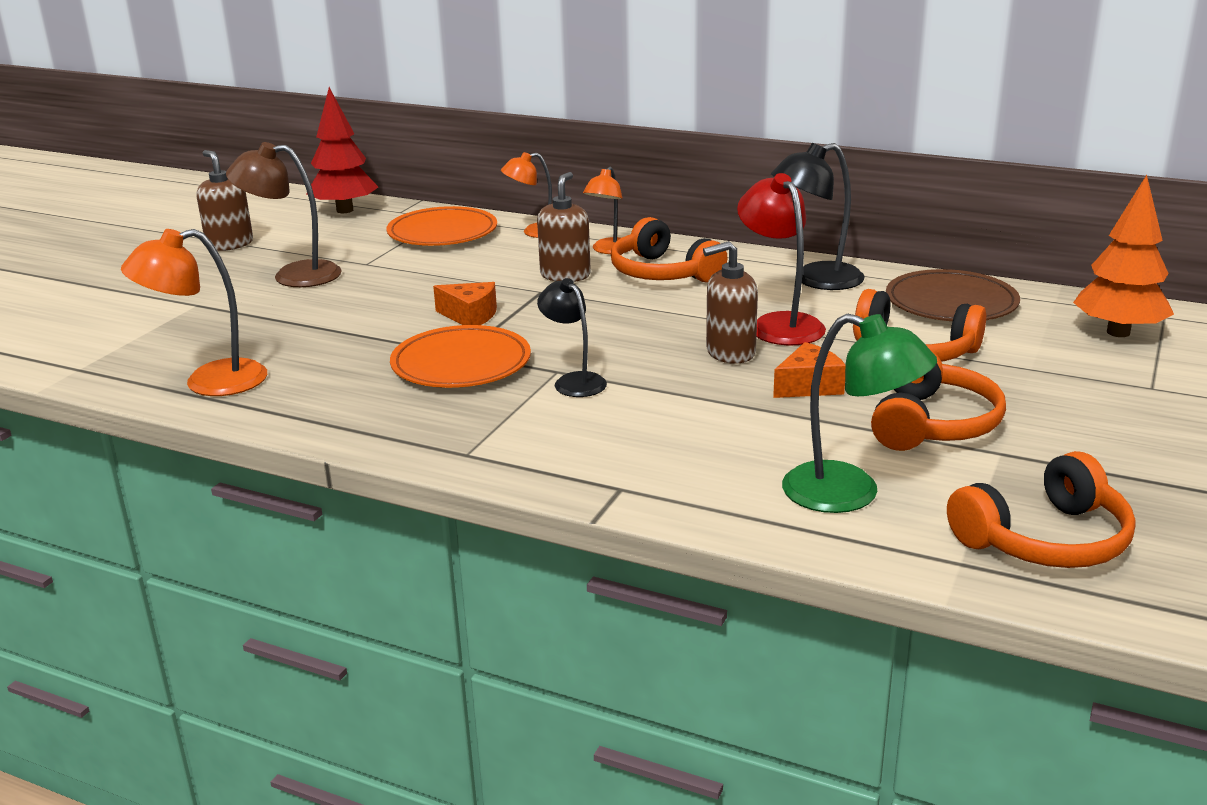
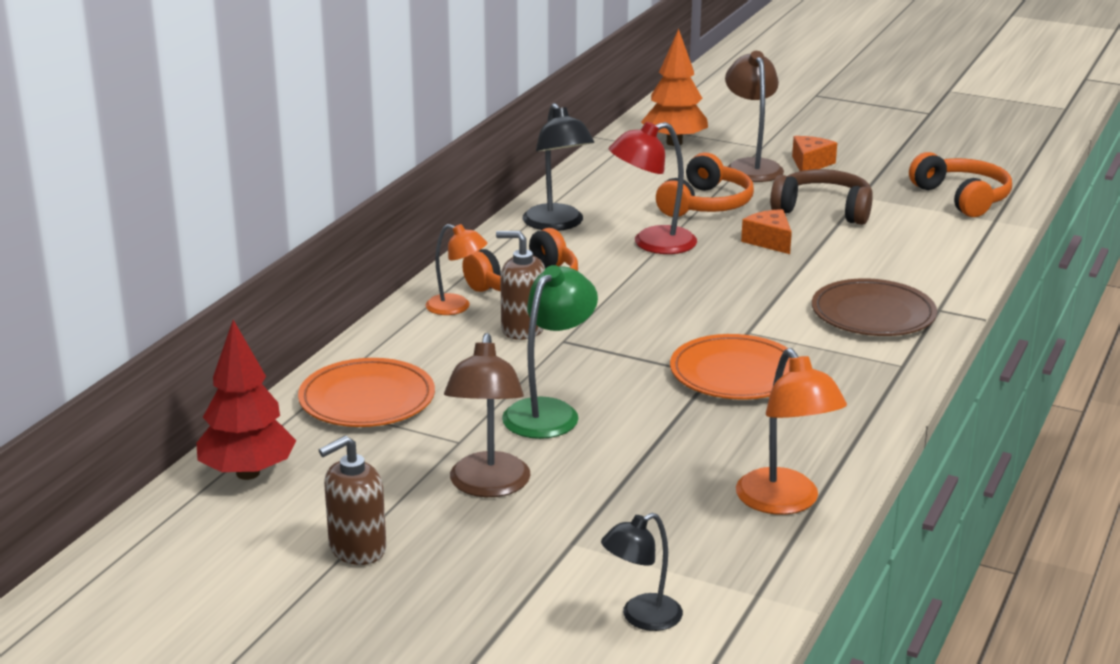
camera: 90 degrees left, 0 degrees up
orange cheese [433,282,497,325] -> orange cheese moved to [792,136,837,171]
orange lamp [501,152,552,238] -> none
black lamp [537,278,607,397] -> black lamp moved to [601,513,683,631]
brown soap dispenser [703,241,758,364] -> none
green lamp [782,314,937,513] -> green lamp moved to [502,265,598,439]
orange headphones [871,351,1006,451] -> brown headphones [770,169,873,225]
brown plate [886,269,1020,321] -> brown plate moved to [812,278,937,336]
none -> brown lamp [725,51,784,182]

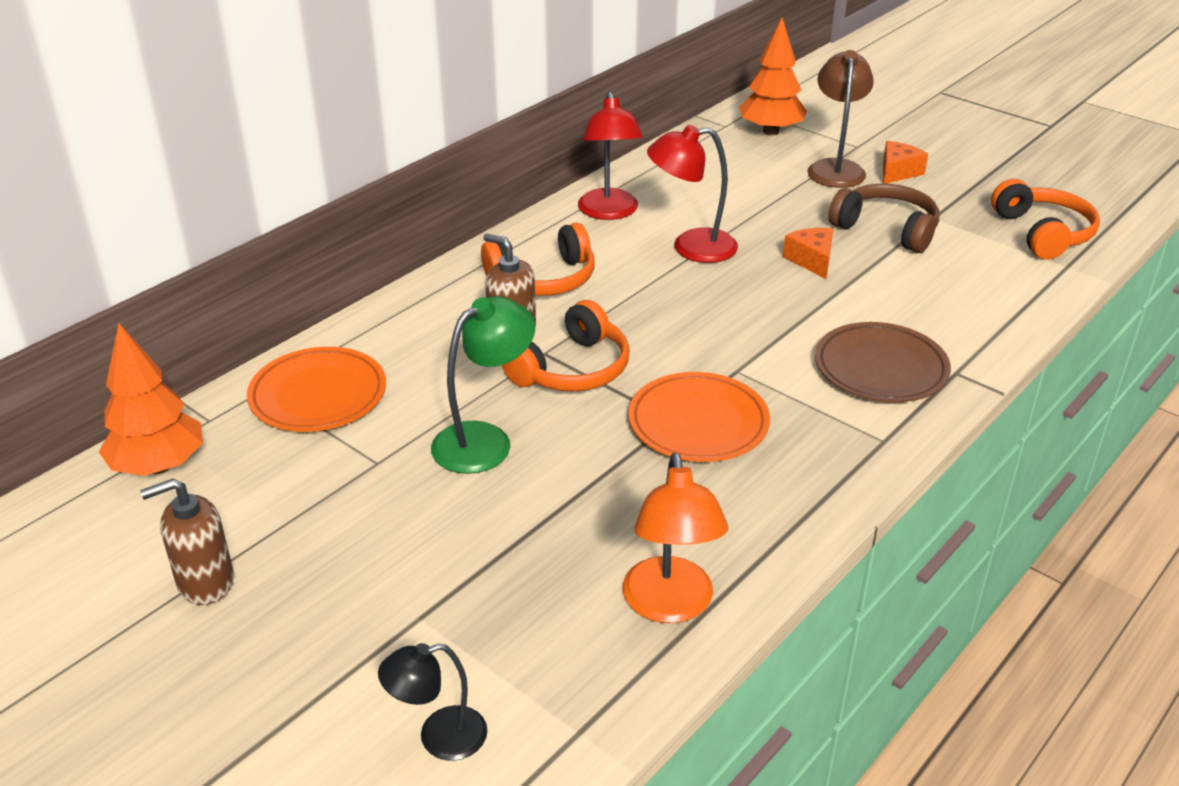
camera: 15 degrees right, 10 degrees up
red tree [197,320,296,480] -> orange tree [99,323,203,476]
orange lamp [425,224,487,315] -> none
brown lamp [444,333,531,497] -> none
black lamp [522,103,594,231] -> red lamp [578,91,643,220]
orange headphones [656,152,754,217] -> orange headphones moved to [502,300,630,392]

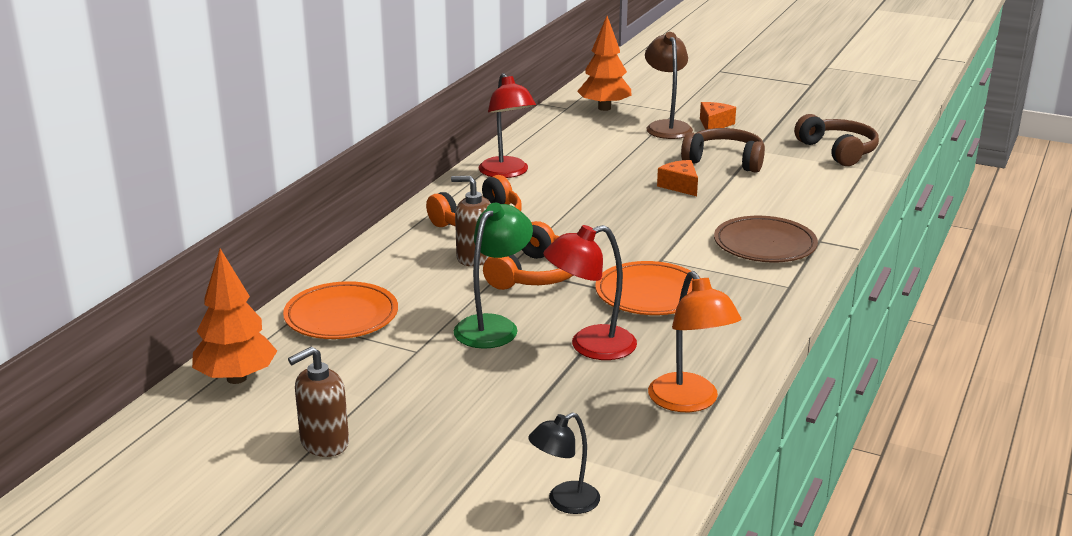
camera: 15 degrees left, 10 degrees down
red lamp [647,125,738,263] -> red lamp moved to [543,225,637,360]
orange headphones [991,179,1100,259] -> brown headphones [794,114,879,166]

